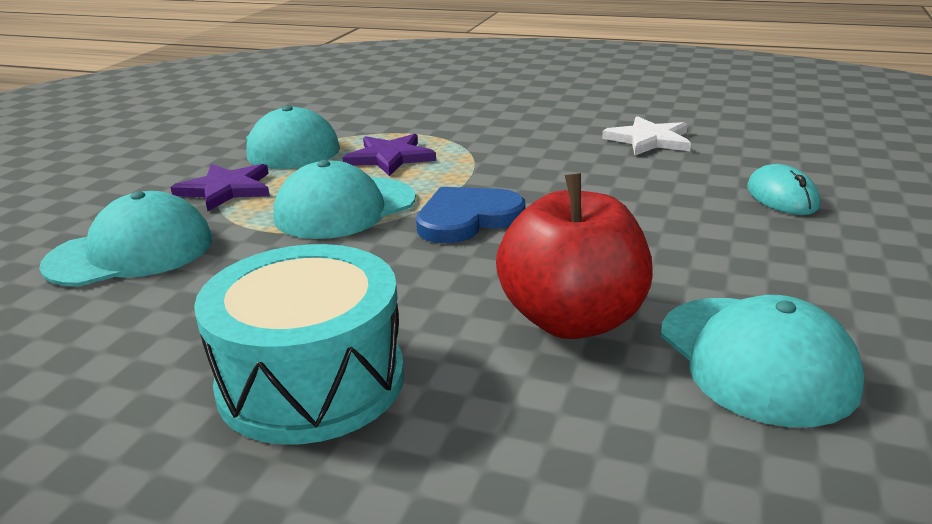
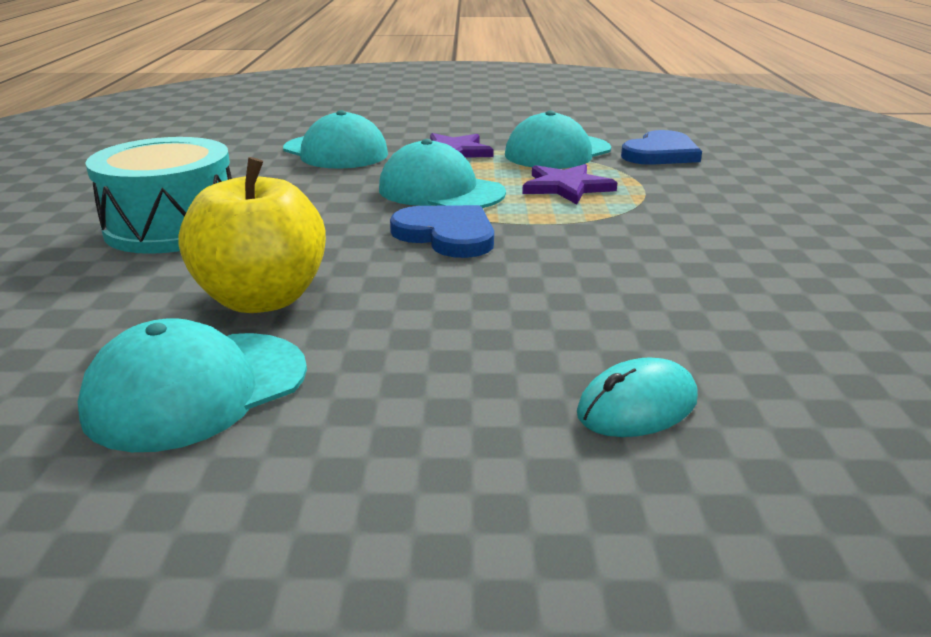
camera: 70 degrees right, 0 degrees up
red apple [496,173,653,339] -> yellow apple [178,157,326,313]
white star [602,116,691,155] -> none
none -> blue heart [621,130,702,165]

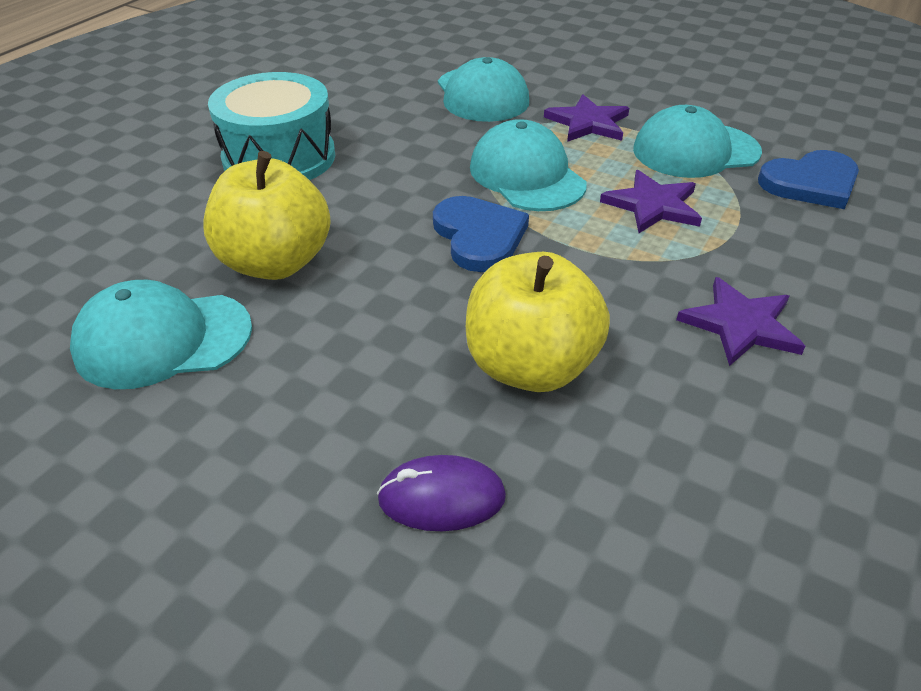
camera: 30 degrees right, 15 degrees up
turquoise mouse [577,357,698,437] -> purple mouse [377,455,506,531]
none -> yellow apple [466,252,610,392]
none -> purple star [676,277,805,366]

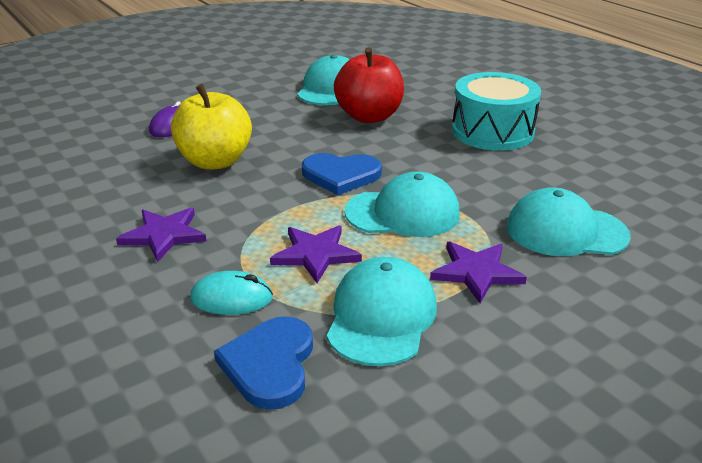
camera: 115 degrees right, 10 degrees down
yellow apple [203,151,330,280] -> red apple [334,47,404,123]
none -> turquoise mouse [190,271,273,315]

